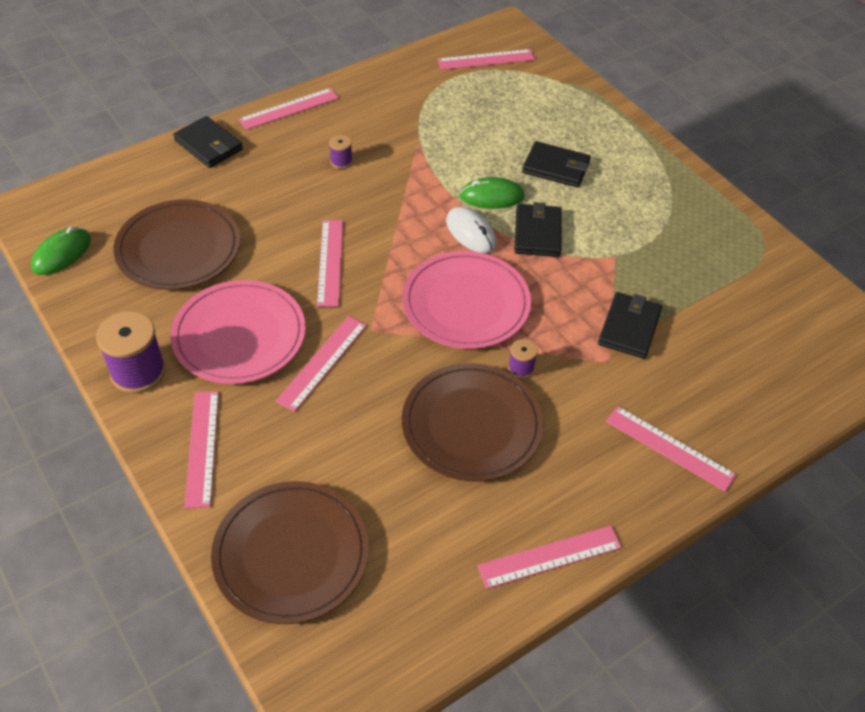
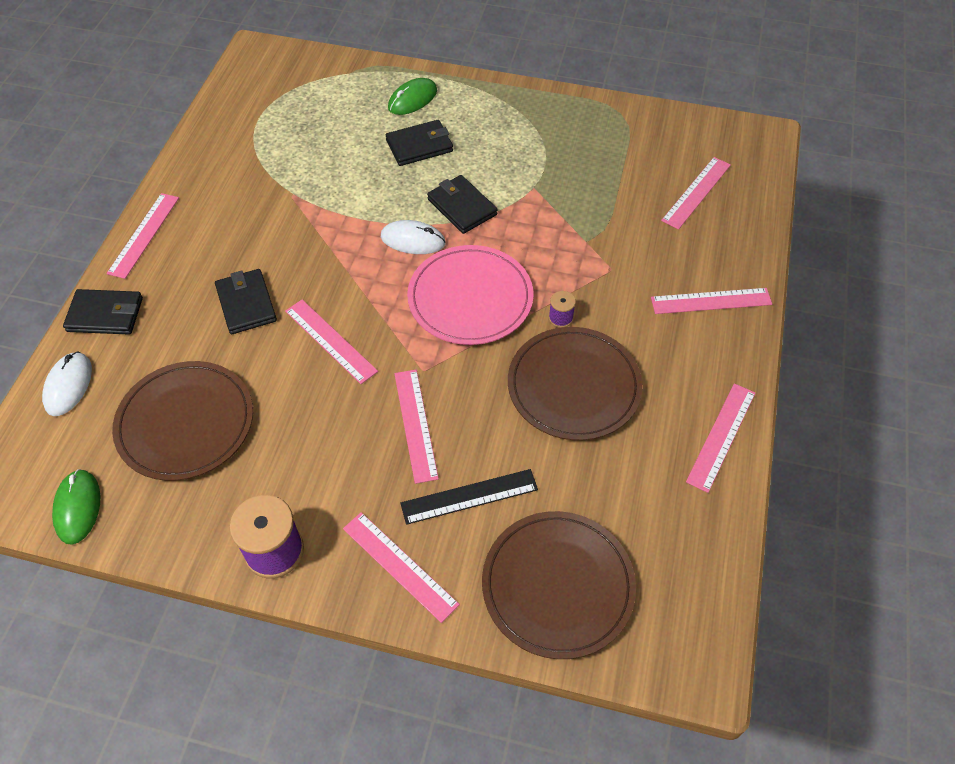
camera: 40 degrees left, 5 degrees up
pink plate [170,280,306,384] -> none
purple spool [329,135,353,169] -> none
pink ruler [437,49,535,70] -> pink ruler moved to [661,157,731,229]
green mouse [460,177,525,209] -> green mouse moved to [388,78,437,115]
black wallet [598,292,662,359] -> black wallet moved to [215,269,277,334]
none -> white mouse [42,352,92,416]
none -> black ruler [400,469,538,525]

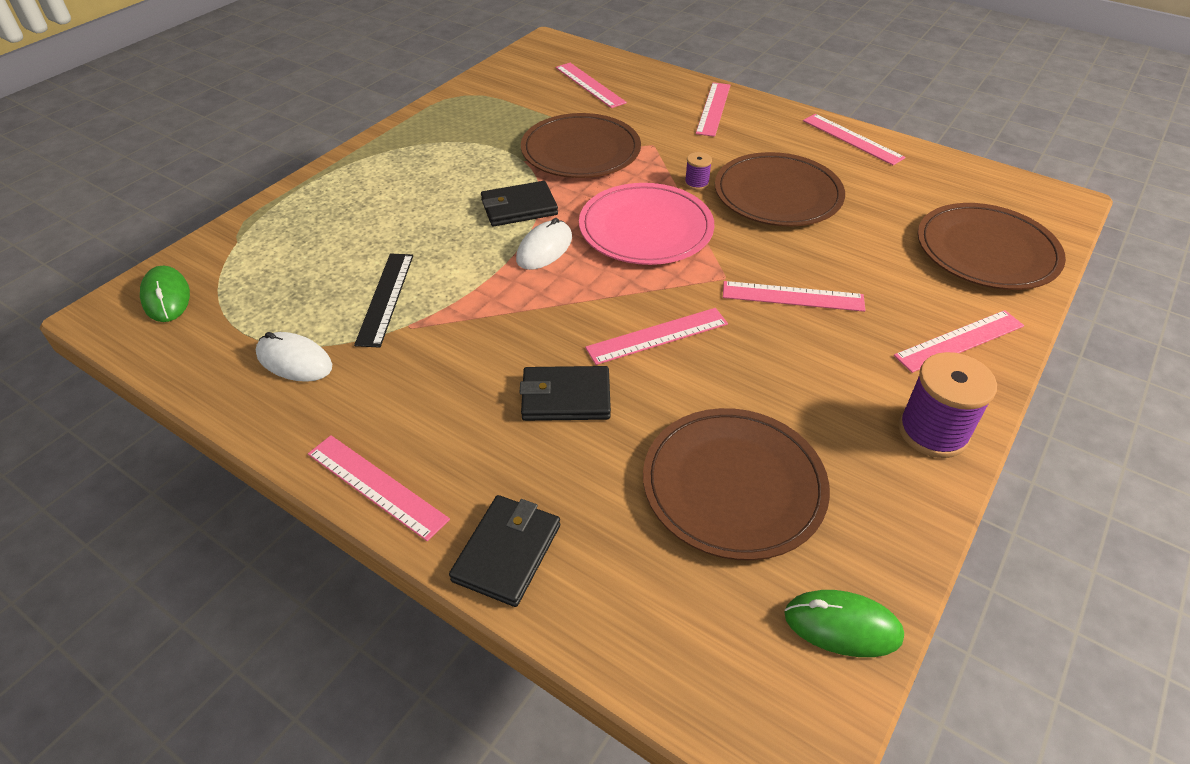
camera: 70 degrees left, 10 degrees down
white mouse [42,352,92,416] -> white mouse moved to [256,332,332,382]
black wallet [386,120,453,166] -> none
green mouse [388,78,437,115] -> green mouse moved to [140,266,190,322]
black ruler [400,469,538,525] -> black ruler moved to [354,254,413,348]
none -> brown plate [521,113,641,178]

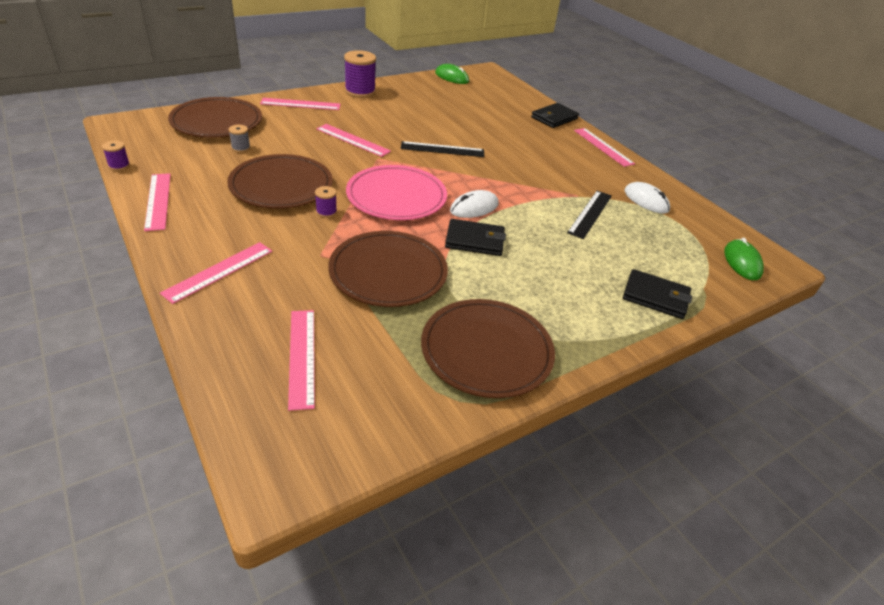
camera: 160 degrees left, 5 degrees down
black wallet [520,366,611,421] -> black wallet moved to [623,269,692,319]
pink ruler [585,308,728,365] -> black ruler [401,141,484,157]
brown plate [643,408,830,561] -> brown plate moved to [421,299,555,398]
none -> purple spool [102,140,130,171]
none -> grey spool [228,125,250,153]

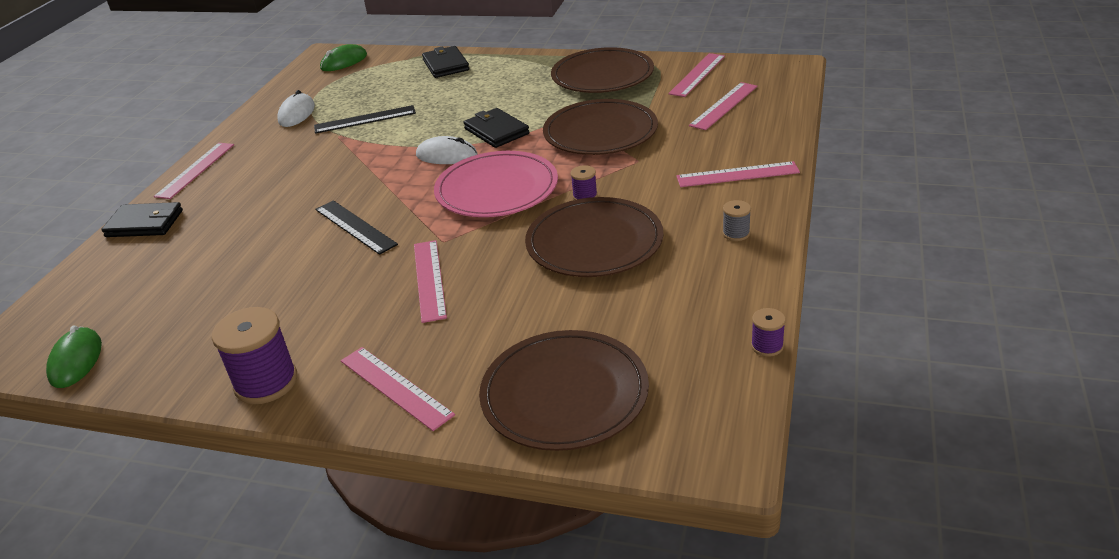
camera: 125 degrees left, 5 degrees down
pink ruler [144,173,171,231] -> pink ruler moved to [668,53,725,97]
grey spool [228,125,250,153] -> grey spool moved to [722,200,751,241]

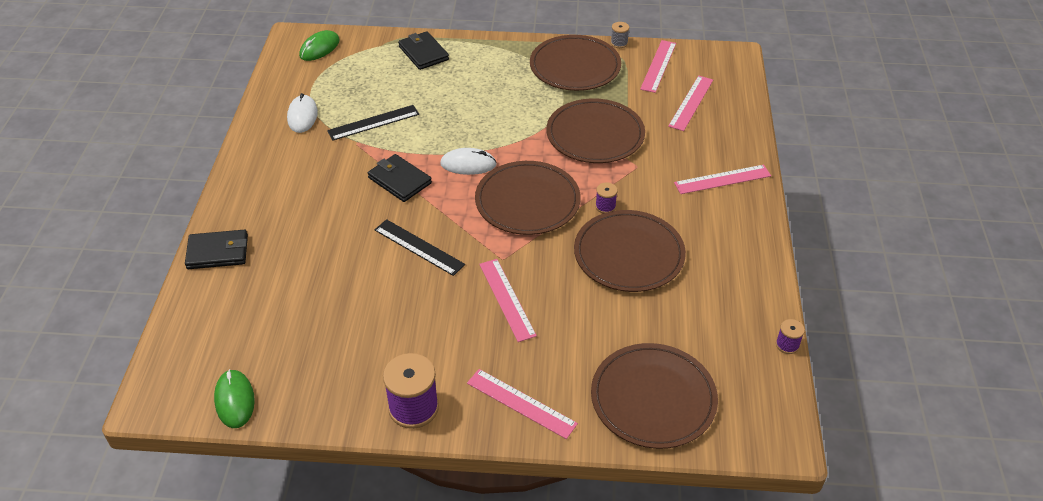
camera: 15 degrees left, 10 degrees up
pink ruler [154,143,234,199] -> none
pink plate [434,151,558,217] -> brown plate [475,161,581,235]
black wallet [463,108,530,148] -> black wallet moved to [368,154,432,202]
grey spool [722,200,751,241] -> grey spool moved to [611,22,629,48]

